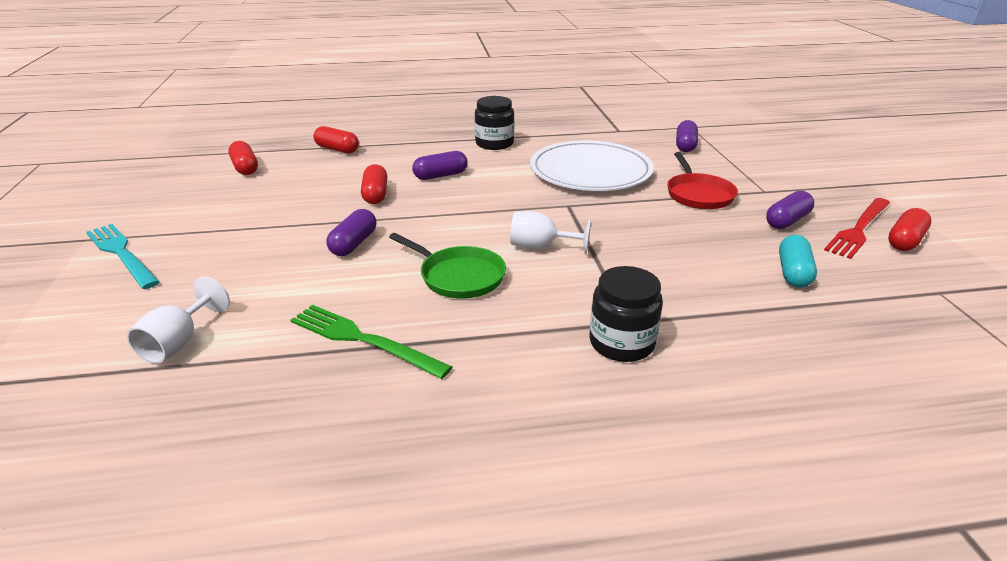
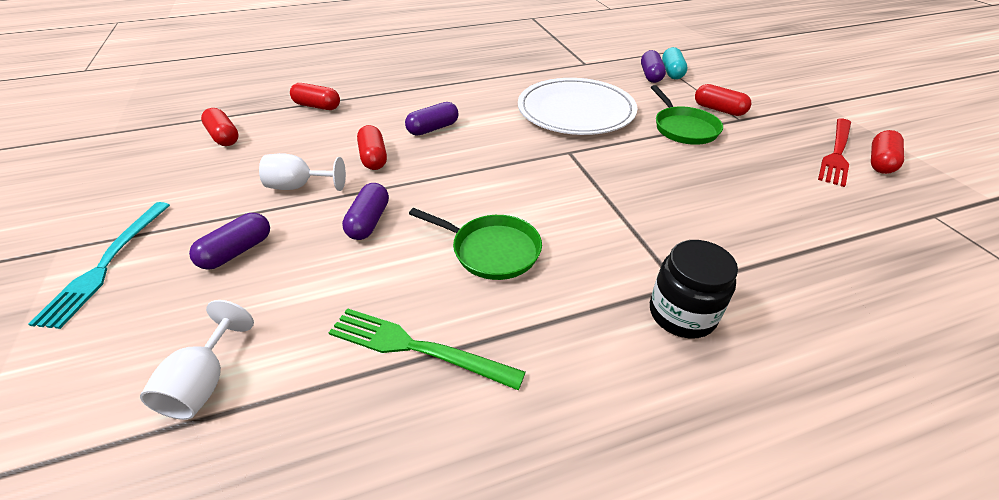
camera: 10 degrees left, 10 degrees up
turquoise fork [86,224,160,289] -> turquoise fork turned 120 degrees counterclockwise [28,202,170,329]
black jar [475,96,514,150] -> none
white goblet [510,211,591,255] -> white goblet moved to [259,153,346,191]
red pan [667,152,738,209] -> green pan [651,85,723,145]
purple capsule [766,191,814,229] -> purple capsule moved to [189,213,270,270]
turquoise capsule [779,235,817,288] -> turquoise capsule moved to [662,47,687,79]
none -> red capsule [695,84,751,116]

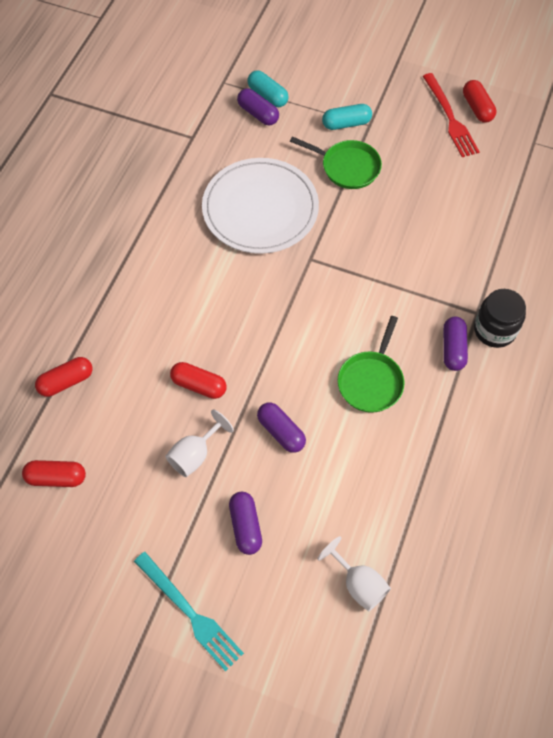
camera: 50 degrees left, 20 degrees up
green fork [328,308,525,390] -> none
purple capsule [405,102,459,136] -> purple capsule moved to [443,317,468,371]
green pan [409,208,542,280] -> green pan turned 135 degrees clockwise [338,316,404,413]
red capsule [695,84,751,116] -> turquoise capsule [322,104,372,130]

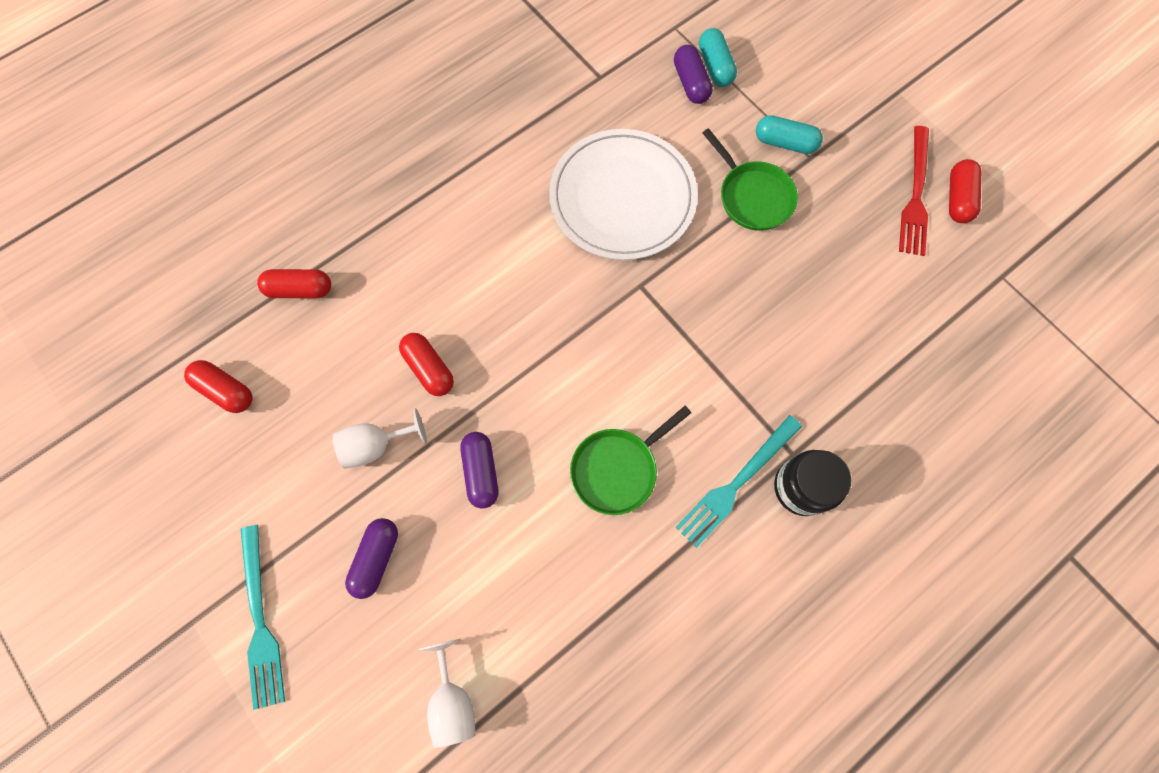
camera: 30 degrees right, 10 degrees up
purple capsule [443,317,468,371] -> turquoise fork [676,415,802,548]

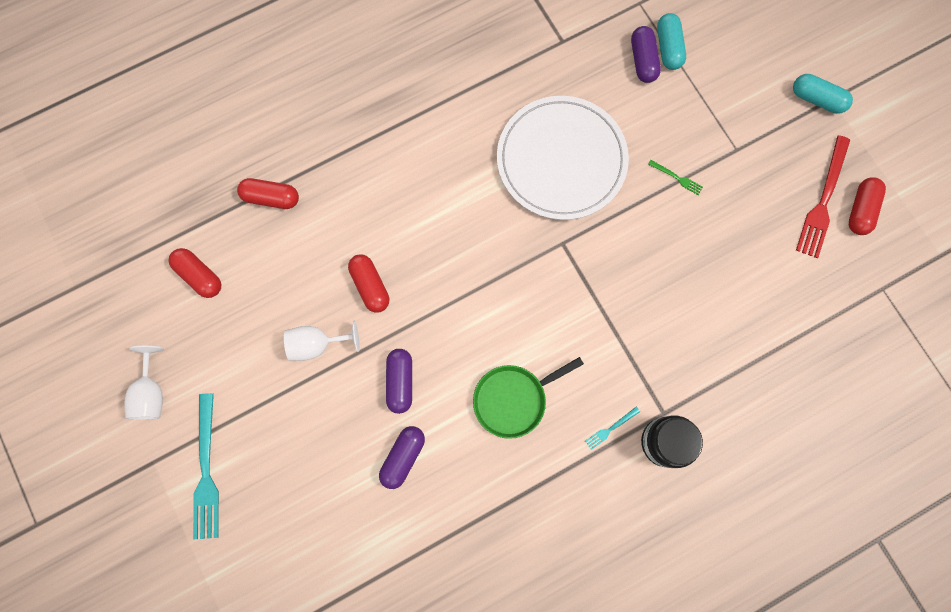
camera: 10 degrees right, 5 degrees up
purple capsule [345,518,398,599] -> purple capsule moved to [379,426,425,489]
white goblet [419,639,475,748] -> white goblet moved to [124,346,164,420]
turquoise fork [676,415,802,548] -> turquoise fork [585,407,640,450], size x0.45
green pan [703,128,798,231] -> green fork [648,160,703,195]
turquoise capsule [756,115,823,154] -> turquoise capsule moved to [793,74,853,114]

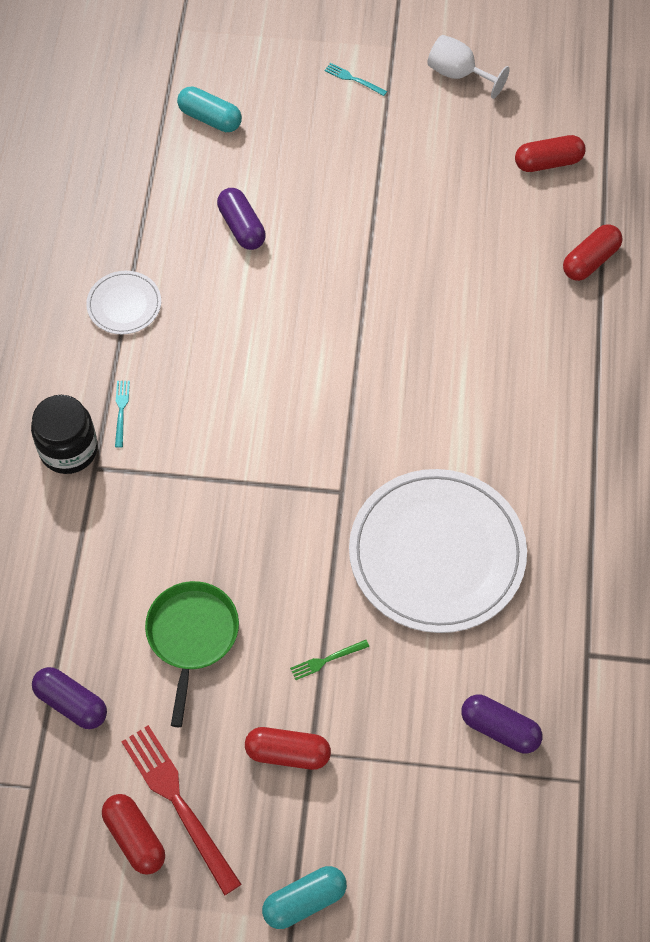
camera: 125 degrees right, 15 degrees down
turquoise fork [193,393,219,540] -> turquoise fork [325,63,387,96], size x0.45
white goblet [284,321,360,361] -> none
red capsule [348,254,389,313] -> red capsule moved to [245,727,331,770]
purple capsule [386,349,412,414] -> purple capsule moved to [32,667,107,729]
green pan [473,357,584,439] -> green pan moved to [145,581,239,727]
turquoise capsule [657,13,686,70] -> turquoise capsule moved to [177,87,242,132]
none -> white plate [86,271,161,334]

